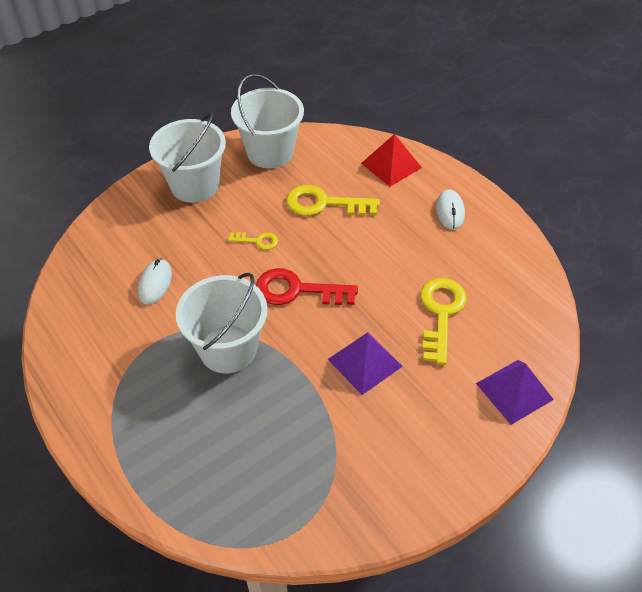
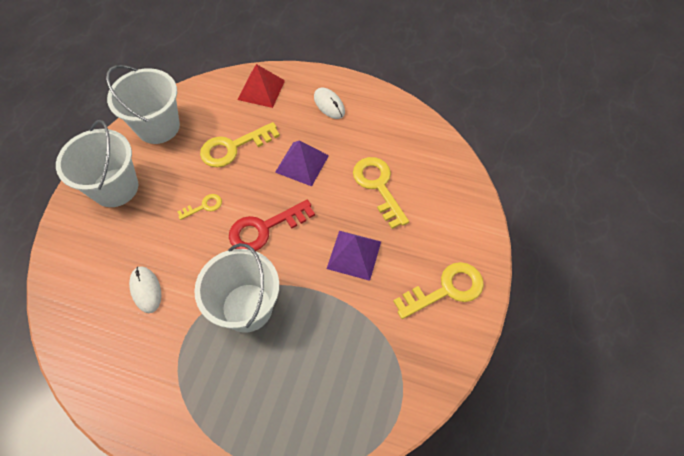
camera: 35 degrees left, 10 degrees up
purple pyramid [476,360,554,425] -> purple pyramid moved to [275,140,329,186]
none -> yellow key [393,262,484,319]

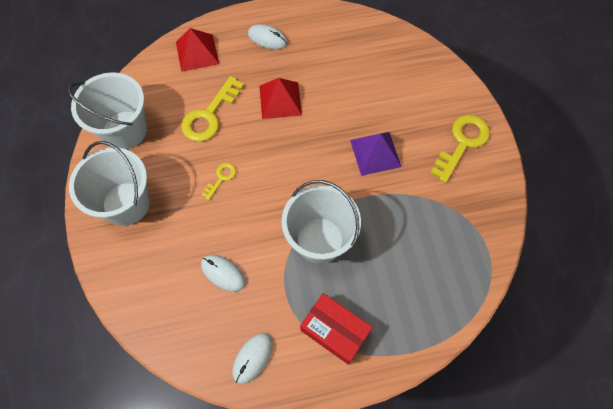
camera: 30 degrees left, 5 degrees up
red key [229,200,315,251] -> none
purple pyramid [275,140,329,186] -> red pyramid [259,78,302,119]
yellow key [353,157,409,229] -> none
none -> white mouse [233,333,272,384]
none -> red box [300,293,373,364]

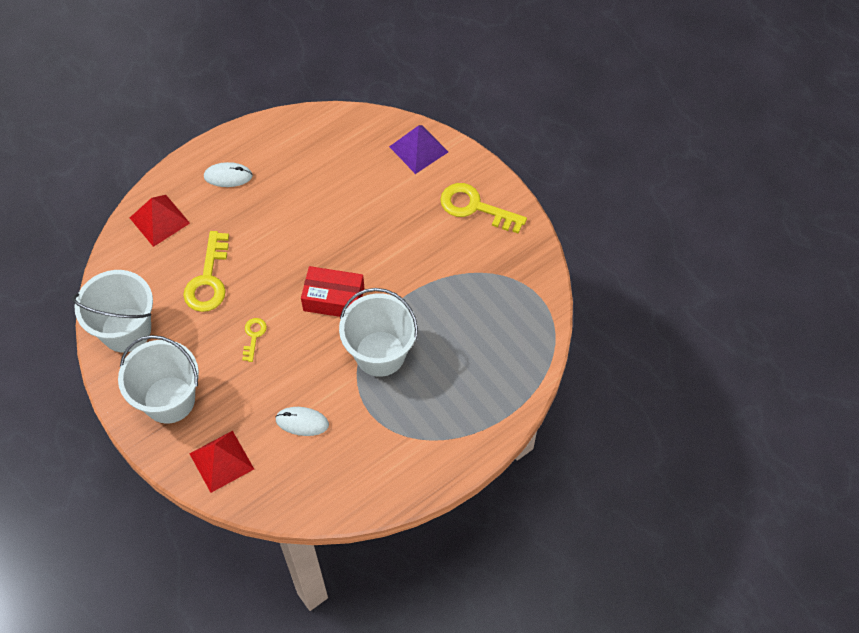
camera: 25 degrees left, 5 degrees down
white mouse [233,333,272,384] -> none
red pyramid [259,78,302,119] -> red pyramid moved to [189,431,254,493]
red box [300,293,373,364] -> red box moved to [301,266,364,317]
purple pyramid [350,132,401,176] -> purple pyramid moved to [389,125,448,174]
yellow key [430,115,490,183] -> yellow key turned 75 degrees counterclockwise [440,183,527,234]

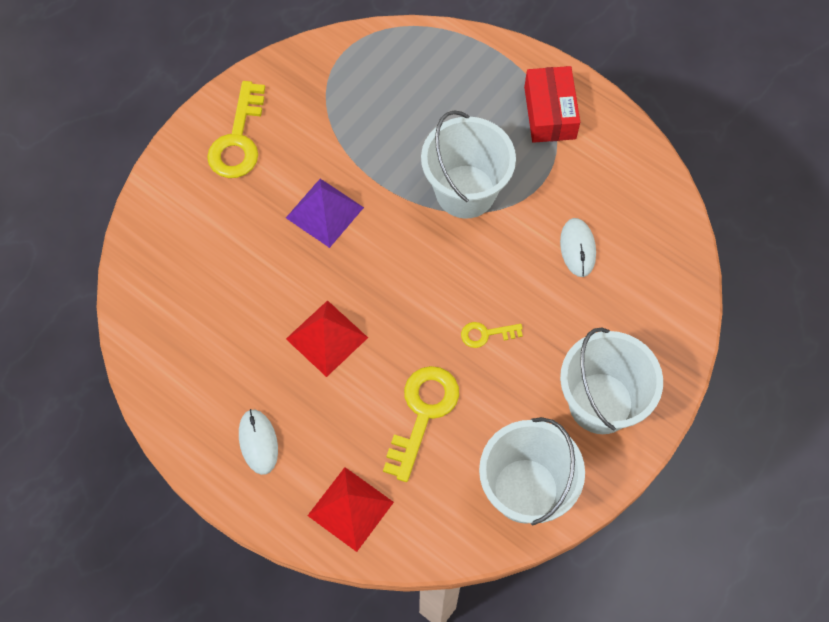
camera: 105 degrees left, 5 degrees up
yellow key [183,231,229,312] -> yellow key turned 60 degrees counterclockwise [383,366,459,482]
red pyramid [189,431,254,493] -> red pyramid moved to [286,300,368,377]
red box [301,266,364,317] -> red box moved to [524,66,580,143]
purple pyramid [389,125,448,174] -> purple pyramid moved to [286,179,364,248]

